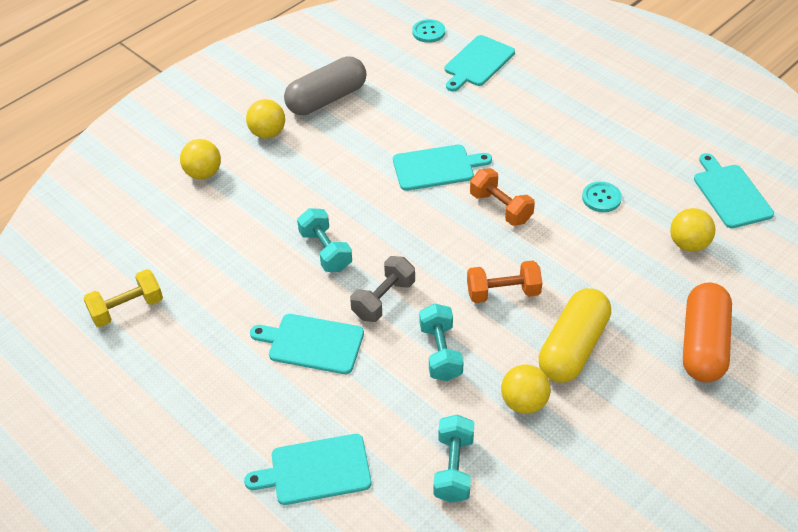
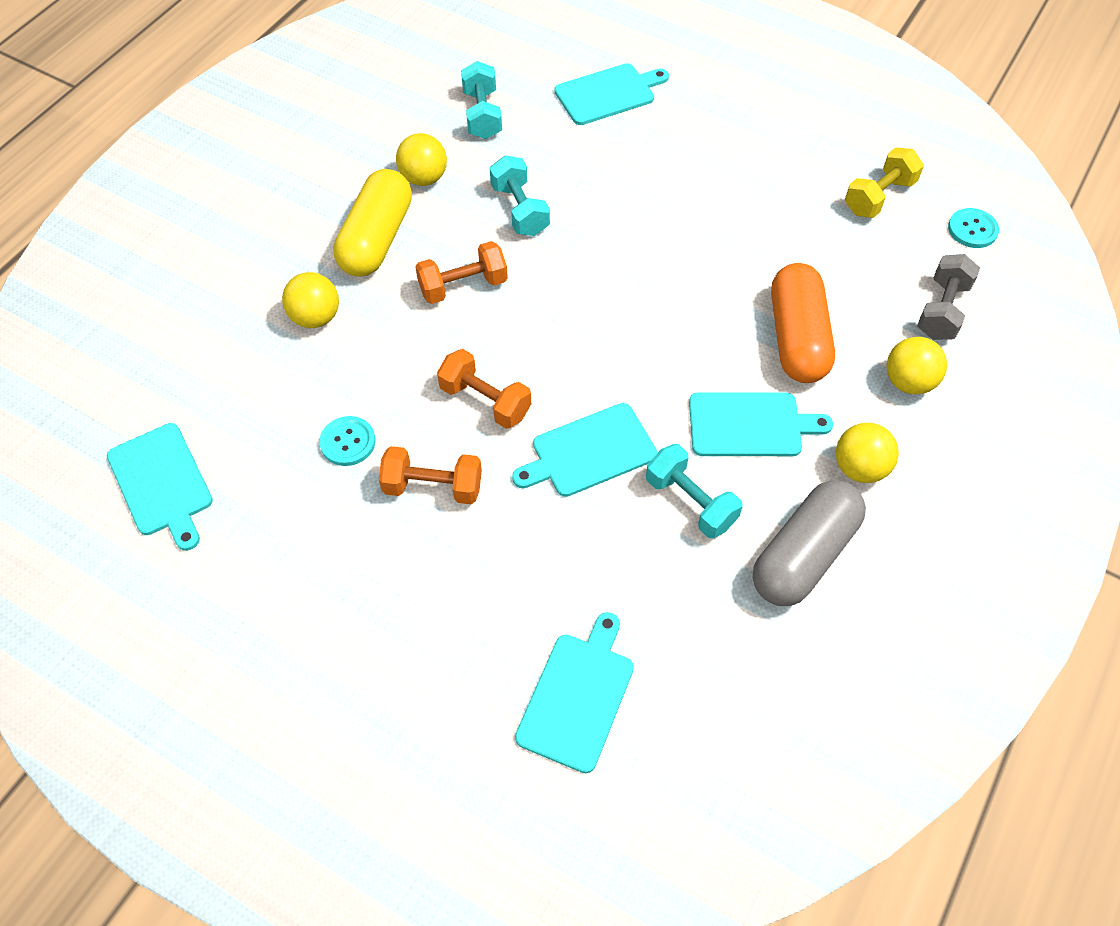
camera: 165 degrees right, 10 degrees up
turquoise cutting board [250,314,364,374] -> turquoise cutting board moved to [689,392,833,456]
turquoise dumbbell [297,208,352,272] -> turquoise dumbbell moved to [646,444,743,538]
grey dumbbell [350,256,415,322] -> grey dumbbell moved to [917,254,980,340]
turquoise button [412,19,445,43] -> turquoise button moved to [948,208,999,248]
yellow ball [670,208,716,252] -> yellow ball moved to [282,272,339,328]
orange capsule [683,282,732,383] -> orange capsule moved to [771,263,835,383]
none -> orange dumbbell [379,446,482,504]

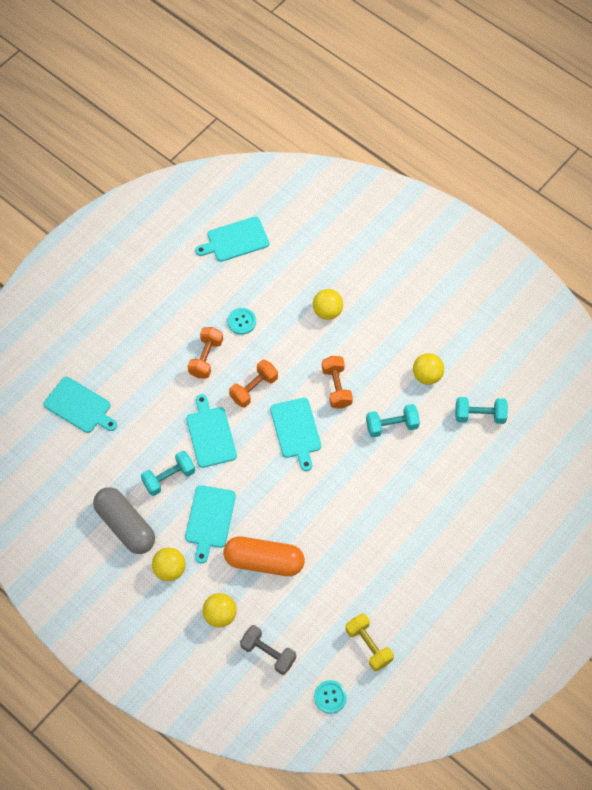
camera: 100 degrees right, 5 degrees up
yellow capsule [333,169,412,277] -> none
turquoise cutting board [554,63,669,125] -> turquoise cutting board moved to [270,398,321,471]

